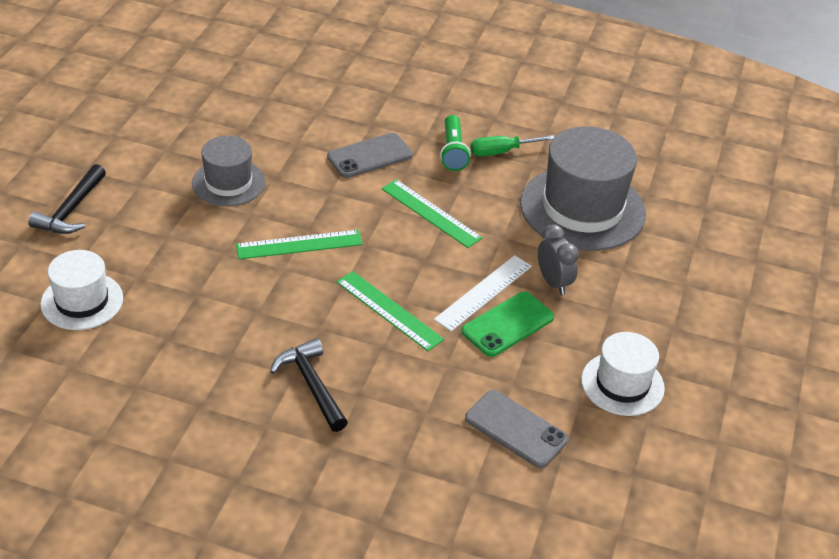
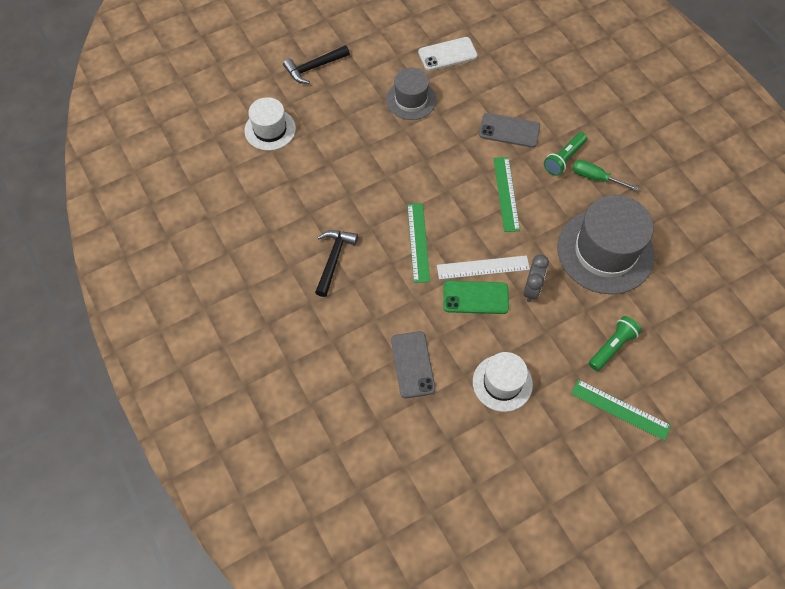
camera: 45 degrees right, 20 degrees up
green ruler [236,230,363,260] -> green ruler moved to [571,379,671,441]
none -> white phone [418,37,478,71]
none -> green flashlight [589,316,642,371]

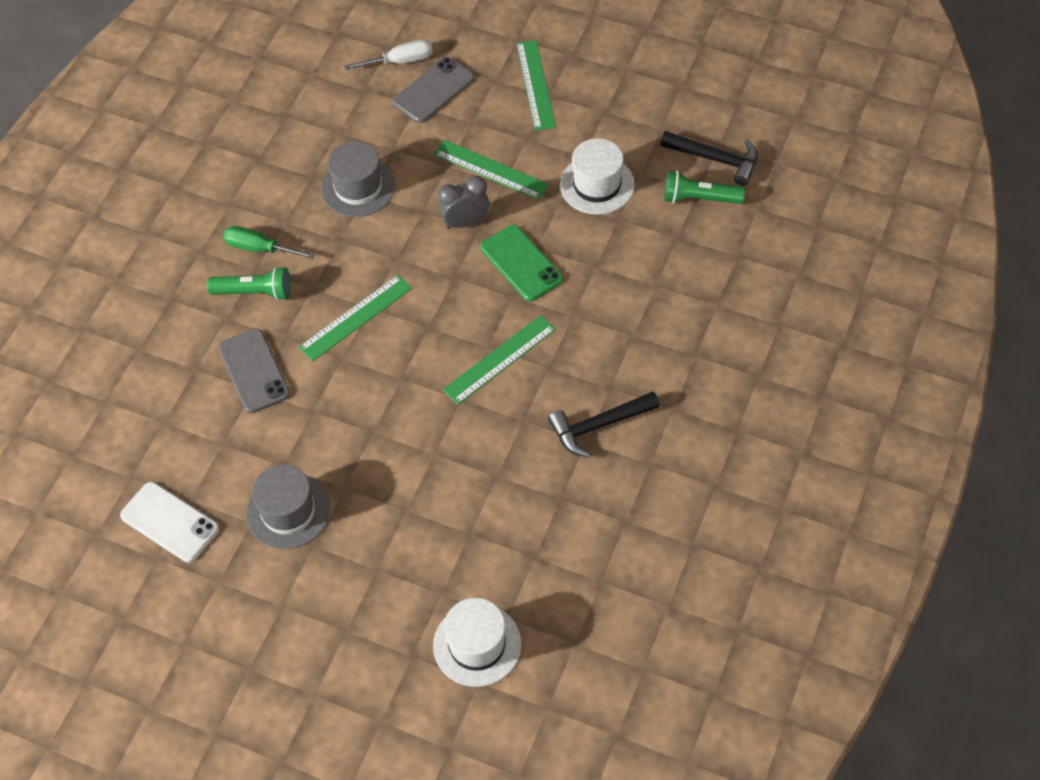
camera: 125 degrees left, 5 degrees down
black hammer [283,45,350,84] -> black hammer moved to [660,131,758,186]
grey phone [391,331,436,398] -> grey phone moved to [393,57,474,123]
white ruler [437,255,530,279] -> none
grey hat [558,195,655,294] -> grey hat [321,141,395,217], size x0.58
green screwdriver [573,160,638,191] -> green screwdriver turned 120 degrees clockwise [223,226,315,259]
green flashlight [589,316,642,371] -> green flashlight moved to [664,171,745,204]
none -> white screwdriver [345,39,433,70]
none -> green ruler [434,140,549,200]

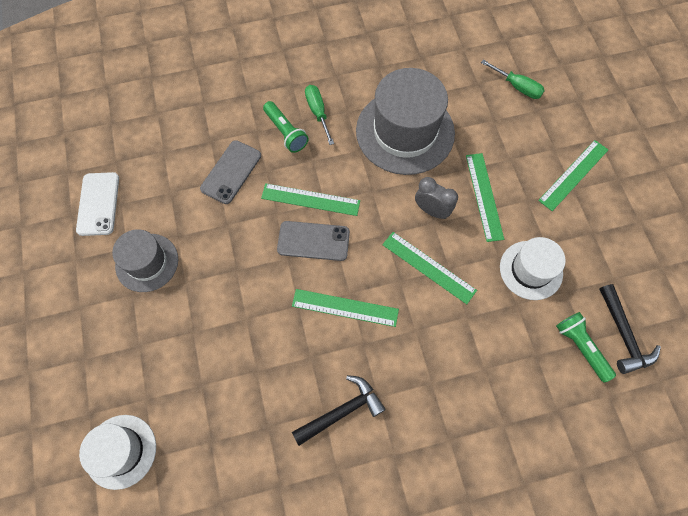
camera: 50 degrees right, 10 degrees up
grey hat [321,141,395,217] -> grey hat [356,68,455,175], size x1.73
white screwdriver [345,39,433,70] -> green screwdriver [481,60,545,99]
grey phone [393,57,474,123] -> grey phone moved to [277,221,350,261]
green phone [481,225,563,301] -> green ruler [382,232,477,304]
black hammer [548,392,660,458] -> black hammer turned 120 degrees clockwise [292,375,386,446]

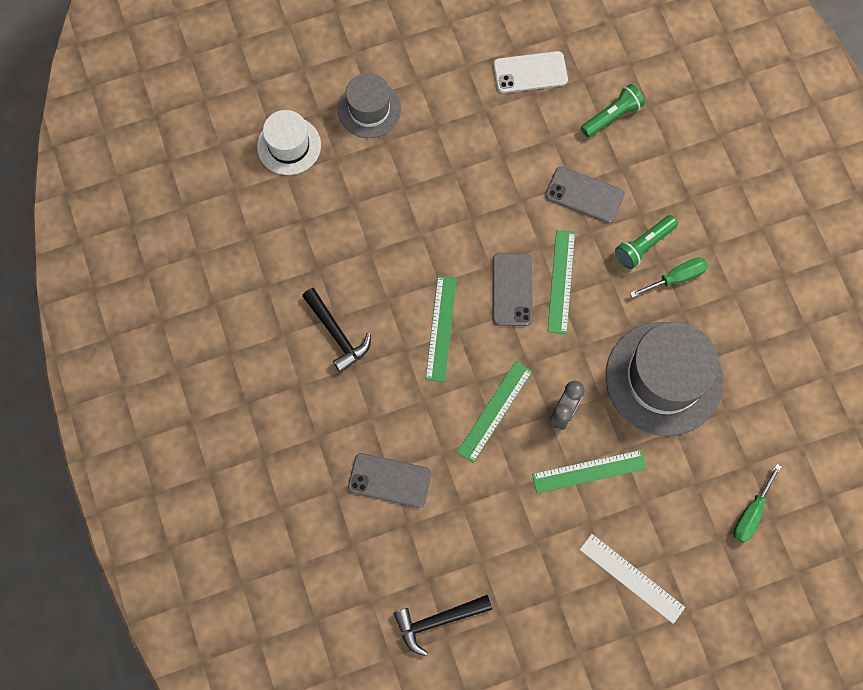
camera: 85 degrees right, 5 degrees up
grey hat [112,229,178,292] -> grey hat moved to [338,73,401,138]
white hat [500,237,566,300] -> none
green ruler [538,140,608,211] -> white ruler [580,534,685,624]
green flashlight [556,312,616,383] -> green flashlight moved to [581,84,645,138]
none -> grey phone [348,453,431,508]

